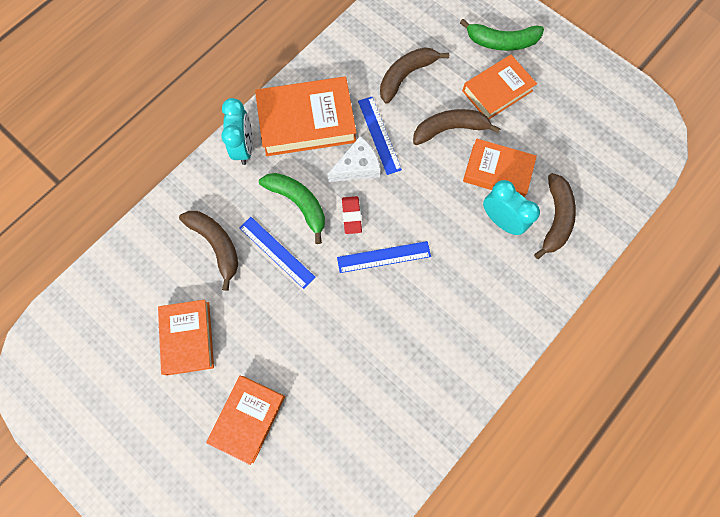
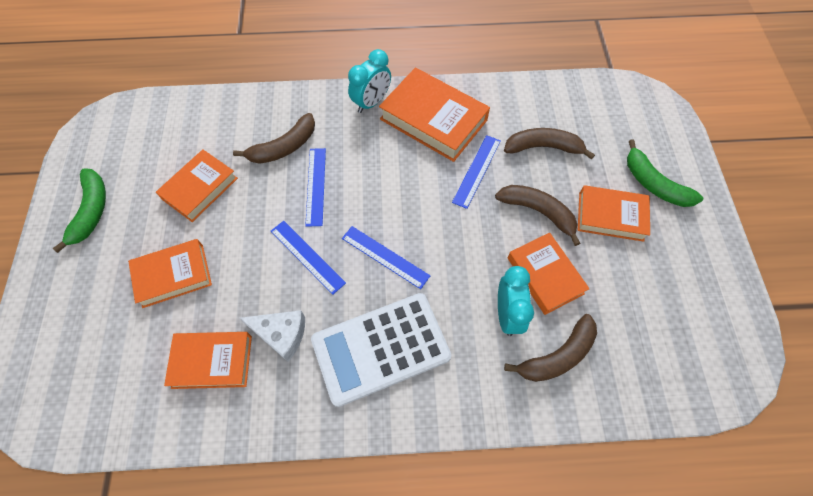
camera: 45 degrees right, 10 degrees down
brown banana [179,211,238,291] -> brown banana turned 45 degrees clockwise [233,113,315,164]
green banana [259,173,325,244] -> green banana moved to [52,168,106,253]
white cheese [327,136,381,182] -> white cheese moved to [240,310,305,362]
red eraser [342,196,362,234] -> none
none -> orange book [164,332,252,389]
none -> blue ruler [271,221,346,295]
none -> white calculator [311,293,451,407]

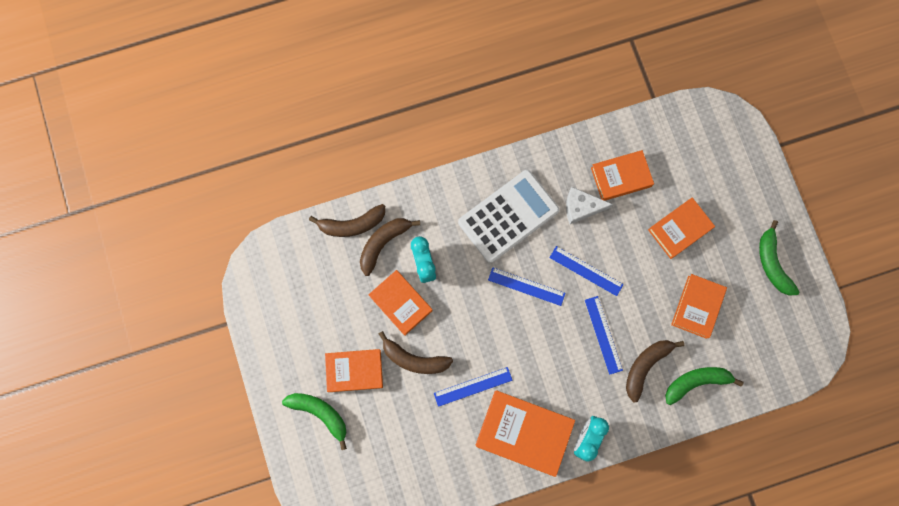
camera: 165 degrees right, 15 degrees up
blue ruler [452,135,501,209] -> blue ruler turned 60 degrees clockwise [434,367,513,407]
brown banana [504,128,595,160] -> brown banana moved to [309,204,385,237]
none -> green banana [665,367,743,405]

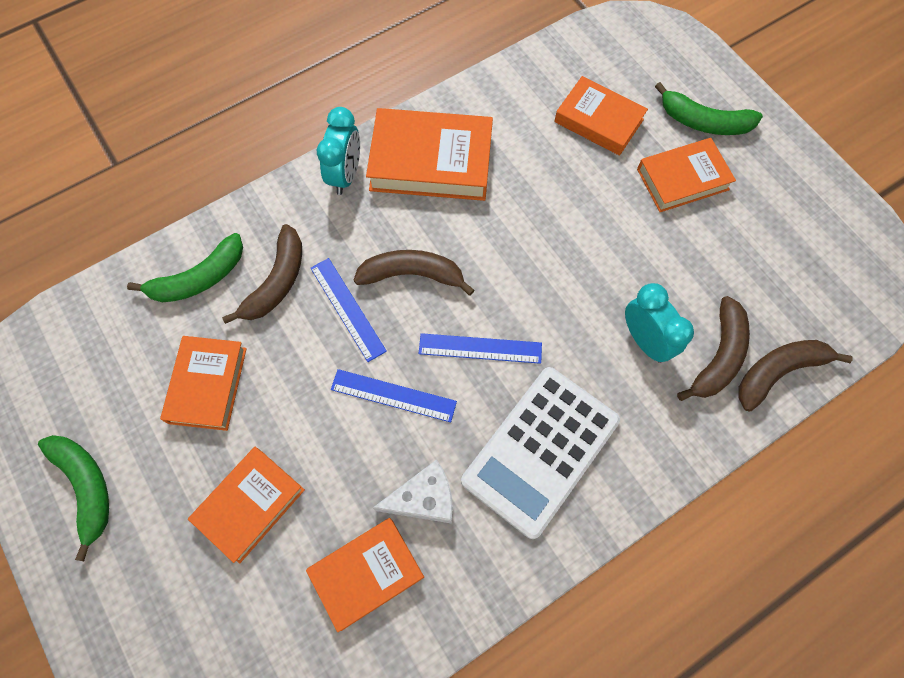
camera: 165 degrees right, 10 degrees down
orange book [368,270,433,336] -> orange book moved to [554,76,648,156]
brown banana [379,331,453,374] -> brown banana moved to [354,250,475,296]
blue ruler [434,367,513,407] -> none

